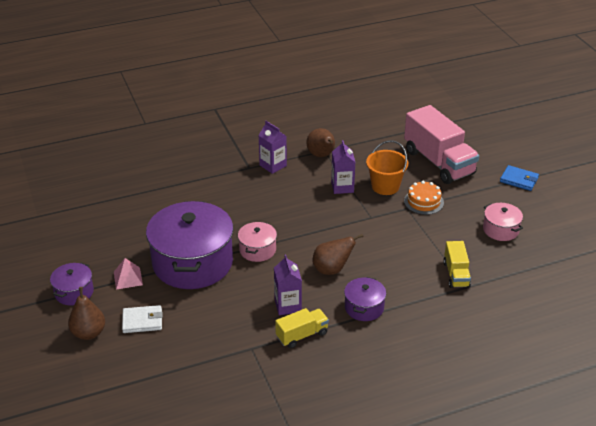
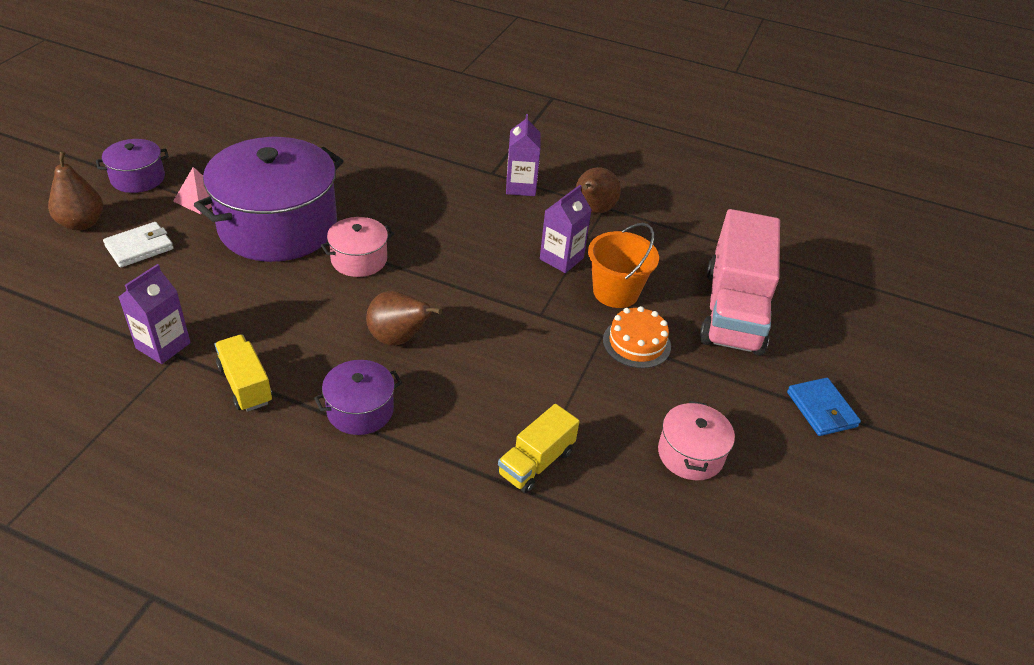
camera: 40 degrees right, 5 degrees up
white wallet [122,305,163,333] -> white wallet turned 75 degrees counterclockwise [103,222,174,268]
purple carton [274,255,302,315] -> purple carton moved to [119,264,191,364]
yellow truck [275,308,329,348] -> yellow truck turned 135 degrees counterclockwise [215,335,272,412]

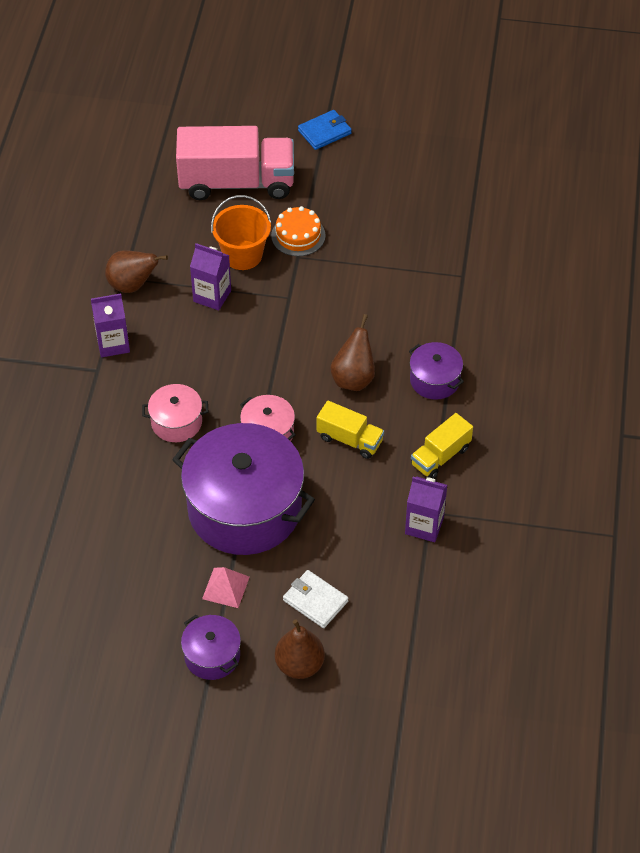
camera: 100 degrees left, 10 degrees up
yellow truck [497,404,580,493] -> yellow truck moved to [317,401,384,459]
pink pot [658,401,735,481] -> pink pot moved to [142,384,208,442]

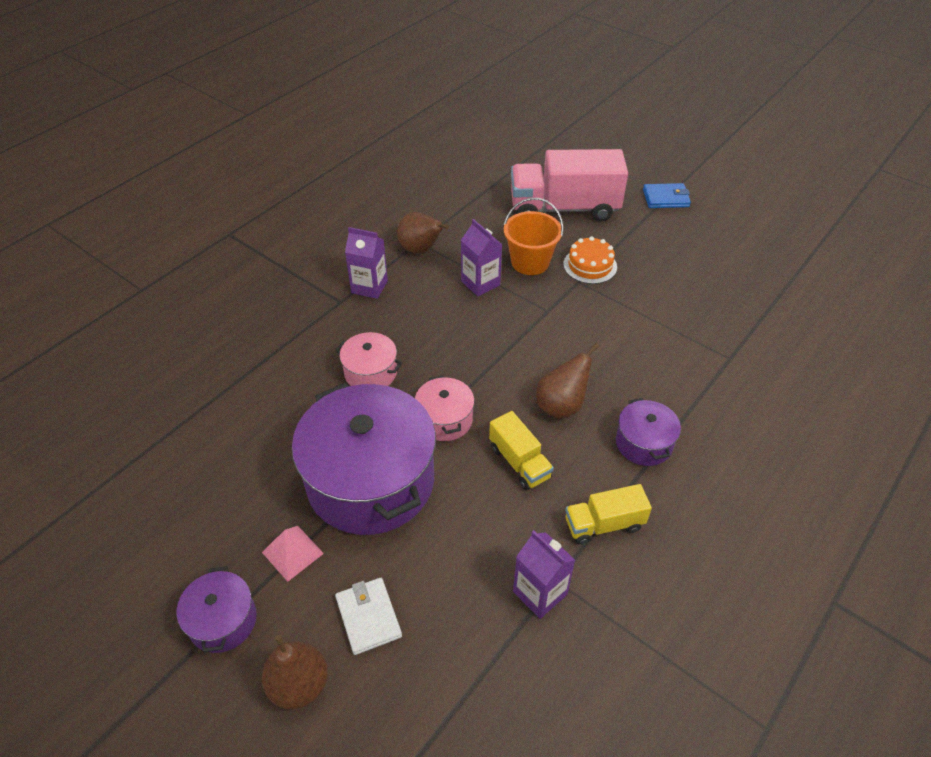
camera: 30 degrees right, 5 degrees down
pink truck [176,126,294,200] -> pink truck turned 150 degrees clockwise [511,149,628,221]

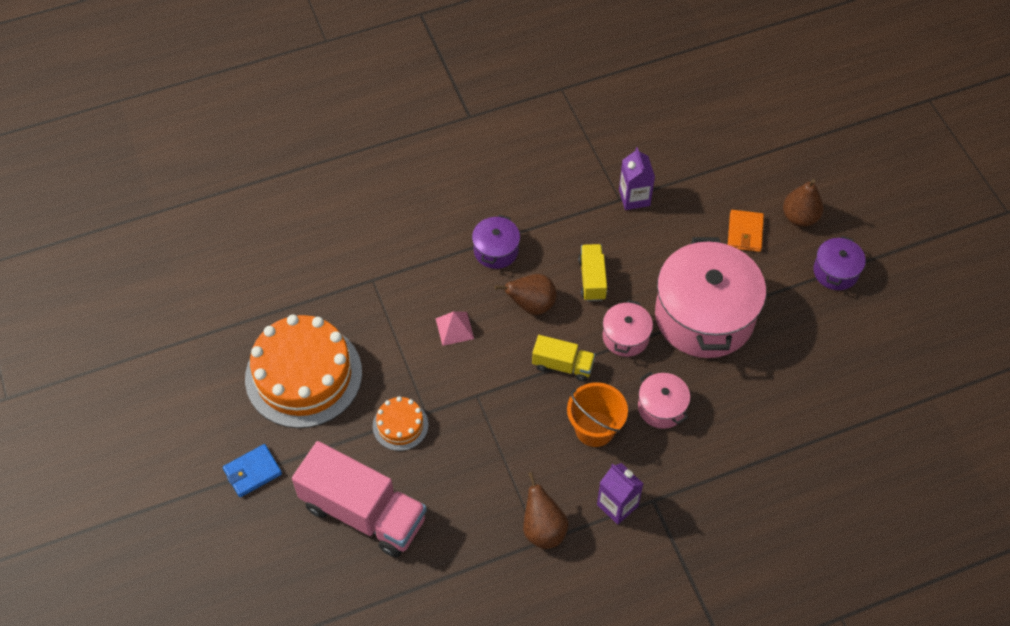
camera: 150 degrees left, 10 degrees up
pink pyramid [262,526,324,582] -> pink pyramid moved to [436,311,474,346]
purple pot [292,383,436,535] -> pink pot [655,237,766,358]
white wallet [335,578,402,655] -> orange wallet [728,210,764,252]
purple carton [461,219,502,296] -> none
orange bucket [504,198,564,275] -> orange bucket moved to [567,382,628,447]
yellow truck [565,484,652,545] -> yellow truck moved to [532,335,595,381]
blue wallet [643,183,691,208] -> blue wallet turned 60 degrees counterclockwise [223,444,282,497]
none -> orange cake [245,315,362,428]

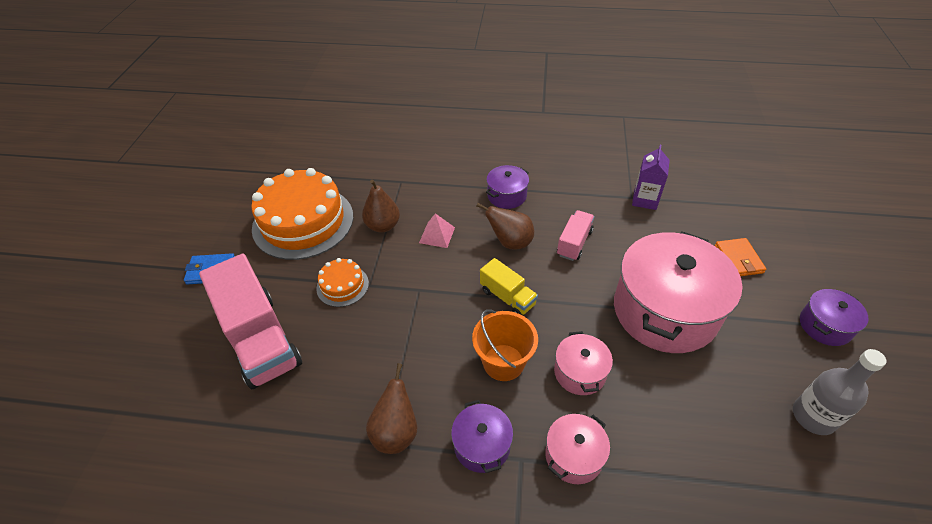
camera: 30 degrees right, 10 degrees down
yellow truck [578,244,607,301] -> pink truck [557,210,595,261]
purple carton [597,463,643,525] -> purple pot [451,400,513,473]
pink pot [603,300,653,357] -> pink pot moved to [545,414,610,484]
orange wallet [728,210,764,252] -> orange wallet turned 45 degrees counterclockwise [714,238,766,276]
brown pear [783,179,824,227] -> brown pear moved to [362,179,400,233]
none -> grey bottle [793,349,887,435]

